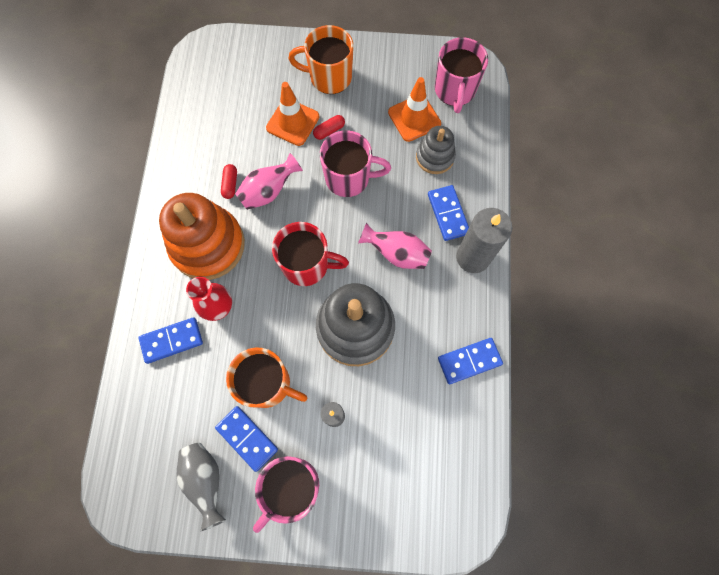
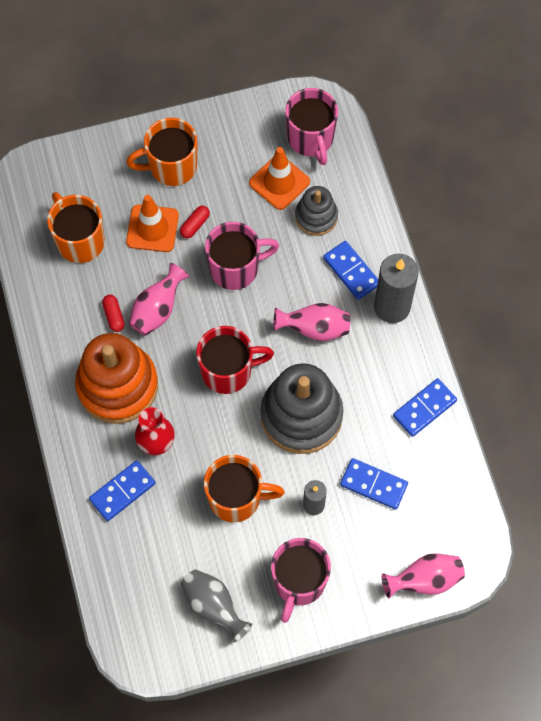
camera: 20 degrees left, 5 degrees down
blue domino [215,406,278,472] -> blue domino moved to [340,458,408,510]
none -> orange mug [47,192,105,263]
none -> pink vase [382,553,465,598]

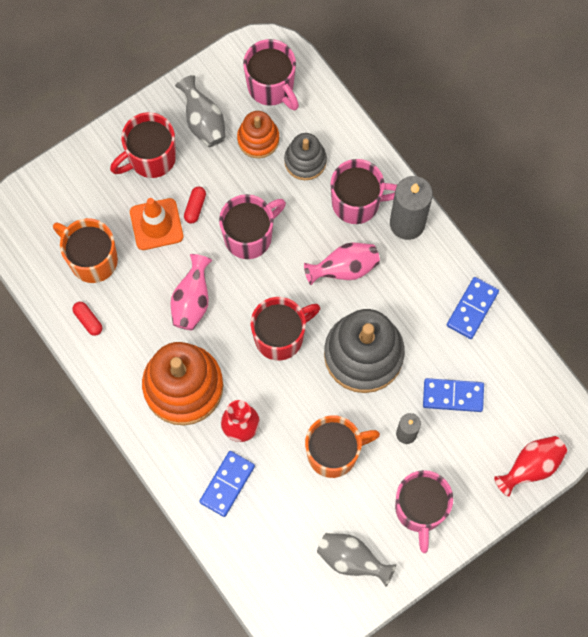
camera: 20 degrees left, 5 degrees up
red capsule [102,295,125,332] -> red capsule moved to [72,302,102,336]
orange mug [126,118,197,186] -> red mug [110,112,176,178]
orange traffic cone [249,147,310,210] -> orange stacking toy [237,111,279,158]
blue domino [323,241,378,300] -> pink mug [331,159,397,224]
pink vase [382,553,465,598] -> red vase [494,436,567,497]
none -> grey vase [175,75,226,147]

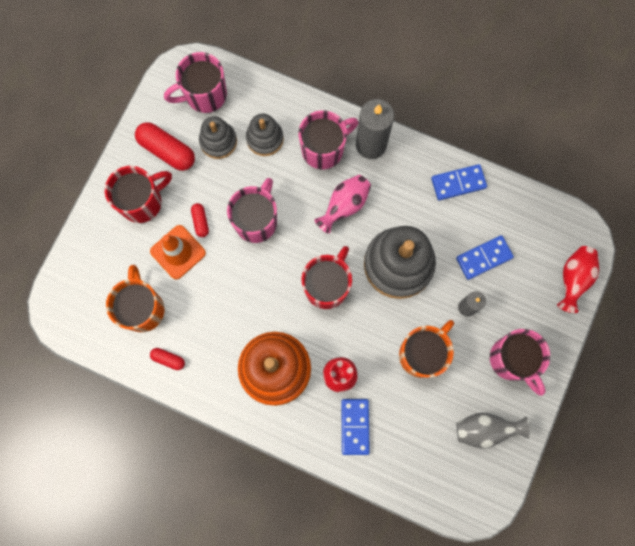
camera: 30 degrees left, 5 degrees up
orange mug [53,218,118,283] -> orange mug turned 75 degrees clockwise [106,265,164,332]
red mug [110,112,176,178] -> red mug turned 150 degrees counterclockwise [105,166,172,223]
pink vase [170,254,212,330] -> none
grey vase [175,75,226,147] -> red capsule [135,122,195,171]
orange stacking toy [237,111,279,158] -> grey stacking toy [199,116,237,159]
pink mug [243,39,299,110] -> pink mug turned 135 degrees clockwise [164,52,227,113]
blue domino [447,277,499,339] -> blue domino turned 75 degrees clockwise [431,164,487,200]

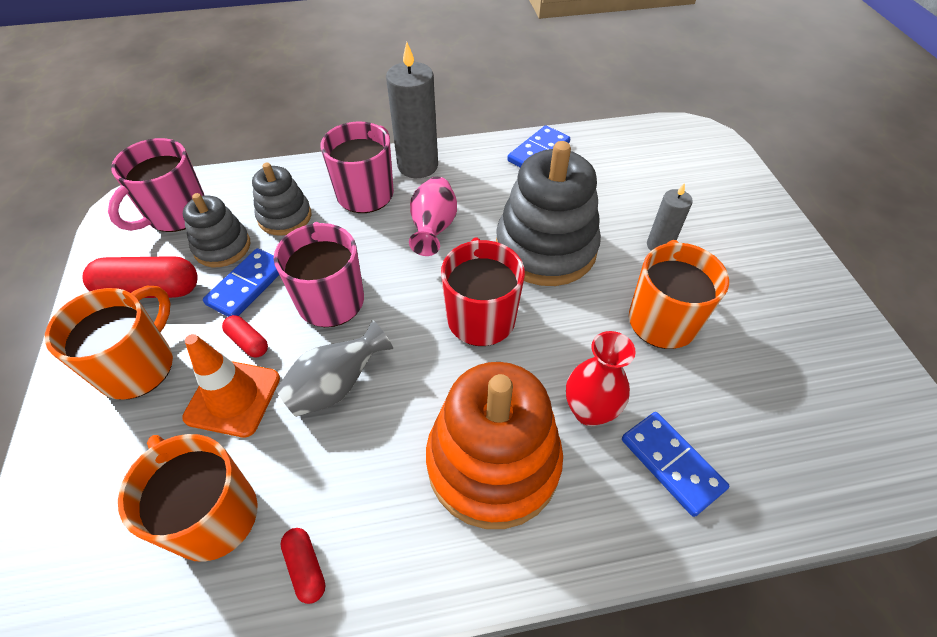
camera: 35 degrees left, 25 degrees down
red mug [105,166,172,223] -> orange mug [45,286,173,399]
red capsule [150,348,185,370] -> red capsule turned 75 degrees clockwise [280,528,325,604]
blue domino [456,235,514,280] -> blue domino moved to [203,248,279,317]
grey vase [456,413,530,449] -> grey vase moved to [276,320,393,417]
pink mug [490,329,550,396] -> none
red vase [557,246,599,313] -> none

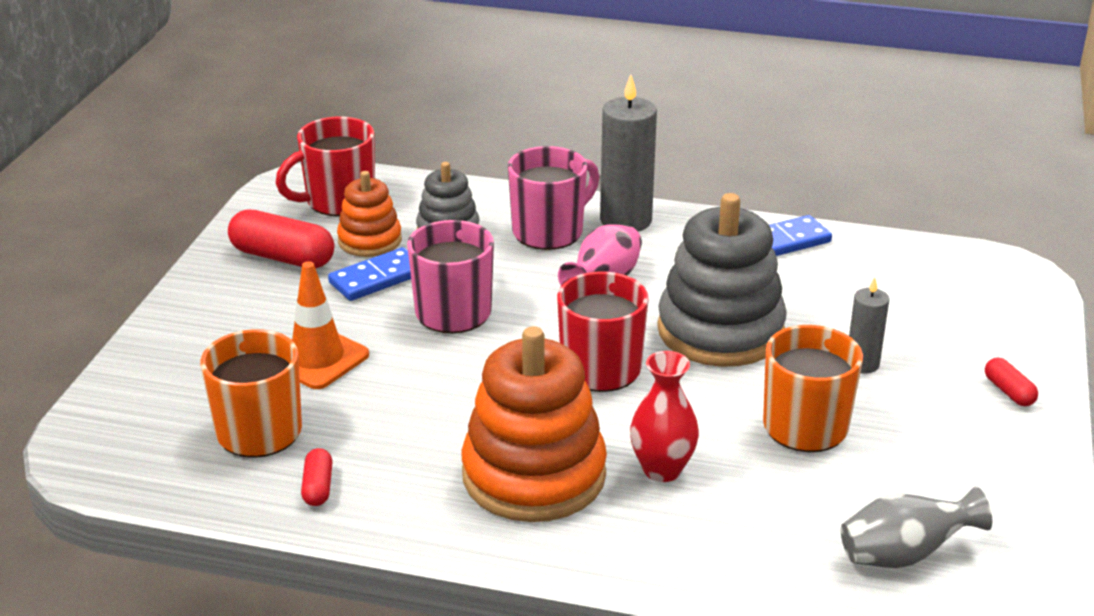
camera: 25 degrees right, 20 degrees down
orange mug [45,286,173,399] -> none
pink mug [108,138,205,232] -> red mug [276,117,375,216]
grey stacking toy [183,193,250,267] -> orange stacking toy [337,171,402,257]
red capsule [222,315,268,358] -> red capsule moved to [985,357,1038,406]
grey vase [276,320,393,417] -> grey vase moved to [841,486,992,568]
blue domino [622,412,729,517] -> none

